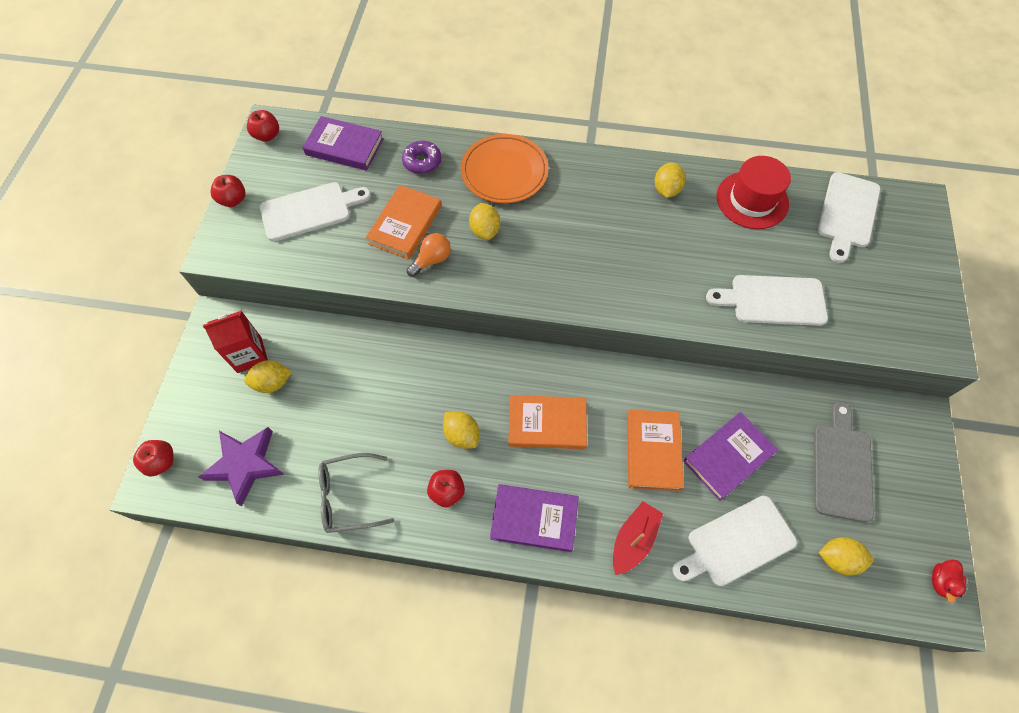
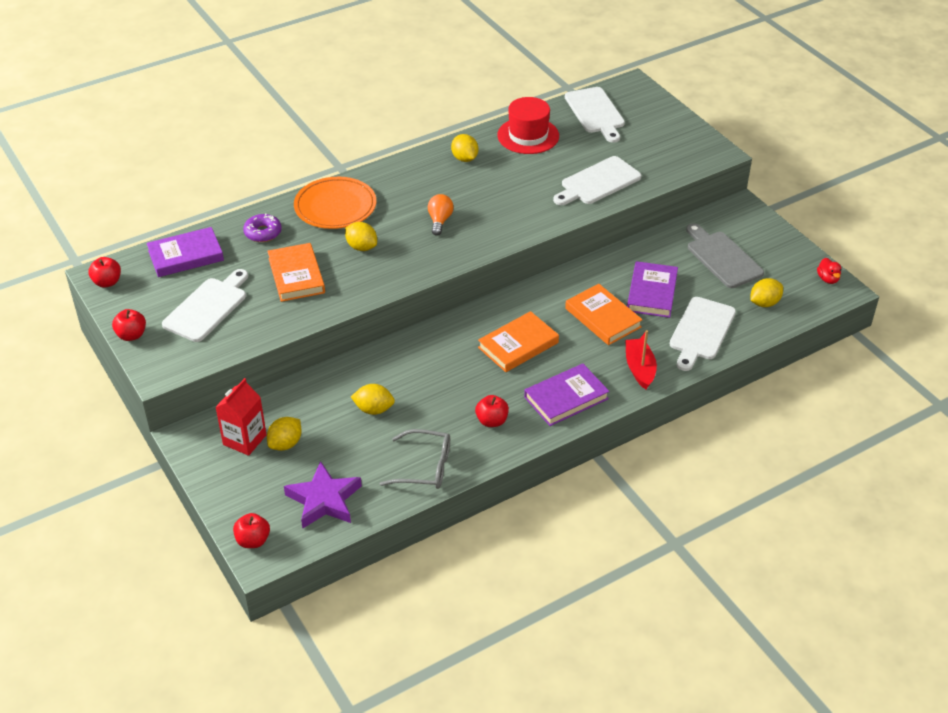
camera: 40 degrees left, 20 degrees down
grey glasses [318,453,394,533] -> grey glasses turned 120 degrees counterclockwise [380,429,450,489]
orange light bulb [407,233,451,277] -> orange light bulb moved to [428,194,454,236]
yellow lemon [443,411,479,449] -> yellow lemon moved to [351,384,395,415]

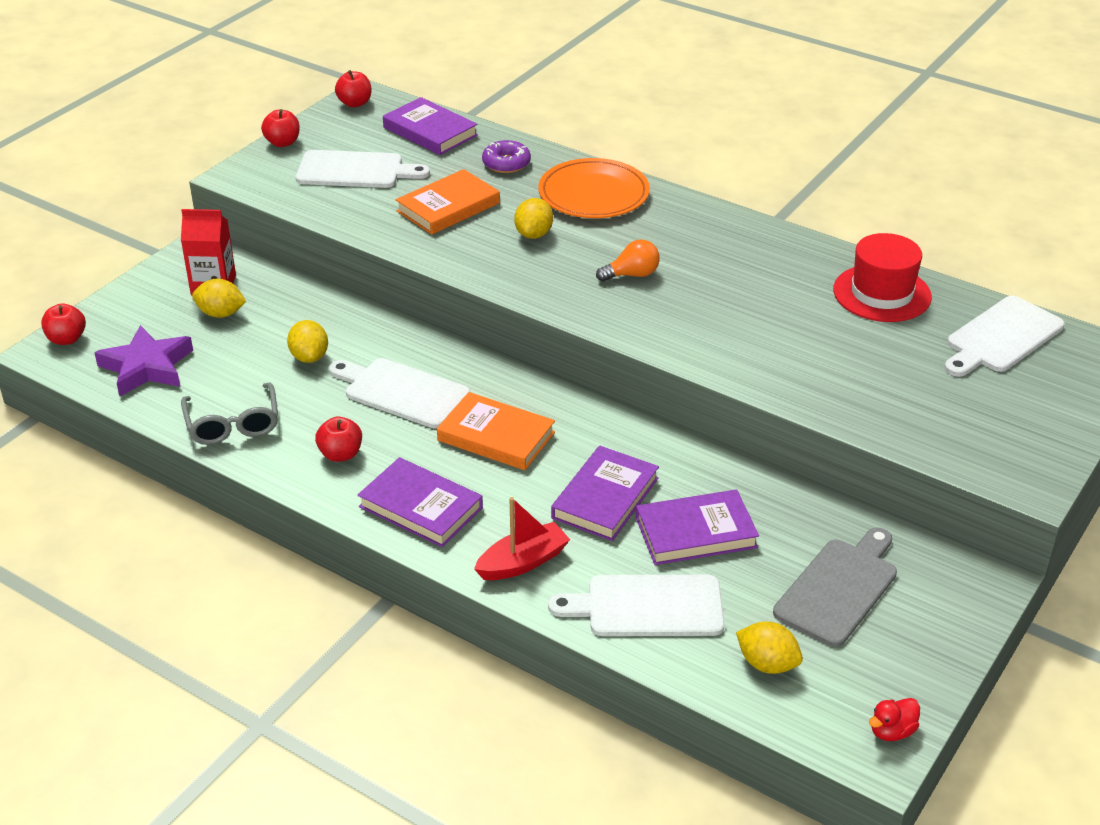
camera: 65 degrees right, 5 degrees down
yellow lemon [451,134,478,162] -> none
white cutting board [553,156,641,205] -> white cutting board moved to [329,358,470,429]
orange book [565,284,643,345] -> purple book [551,446,659,541]

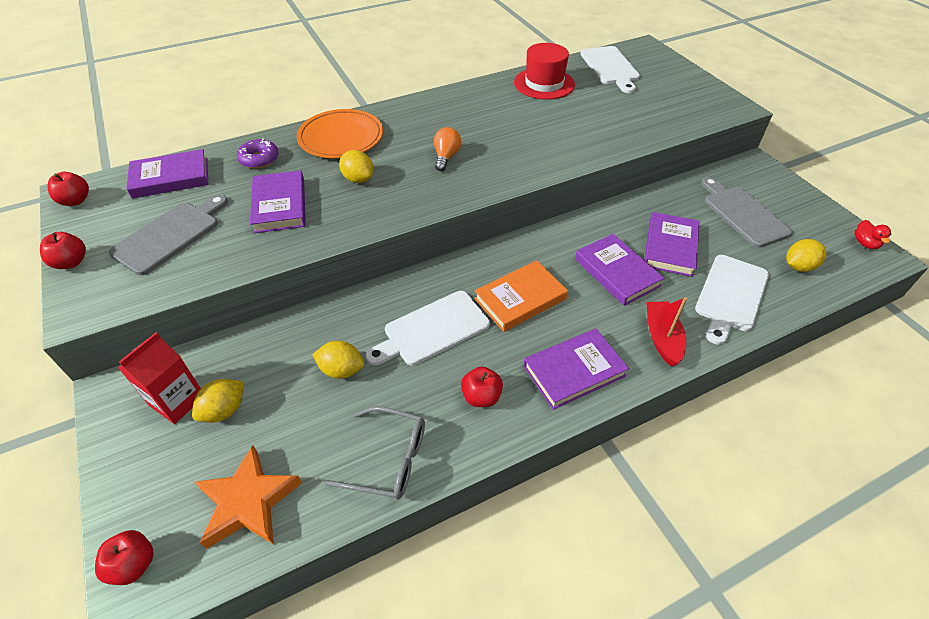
camera: 60 degrees left, 10 degrees up
purple star [94,325,193,396] -> orange star [195,445,302,549]
white cutting board [296,150,430,188] -> grey cutting board [109,194,228,275]
orange book [396,169,500,235] -> purple book [250,170,306,233]

